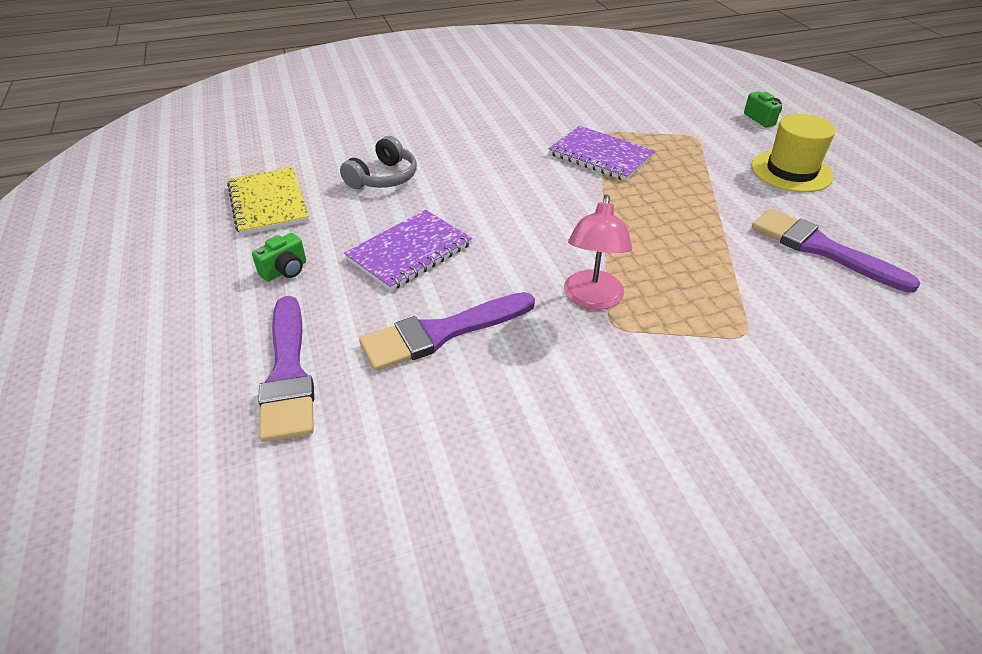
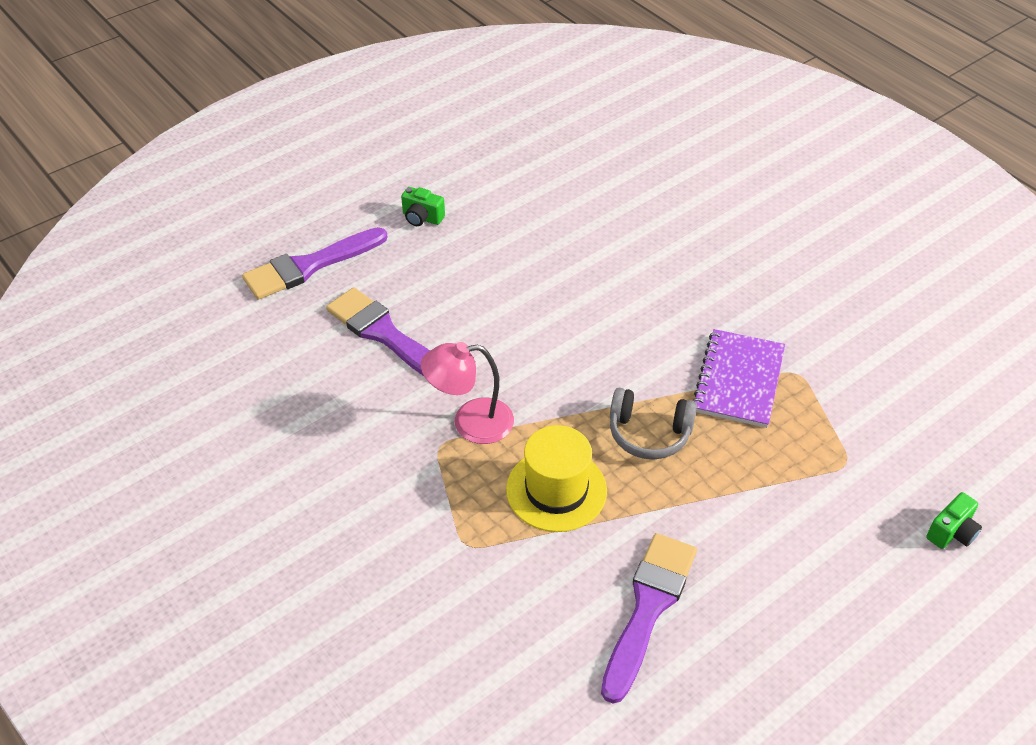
camera: 70 degrees right, 5 degrees up
yellow notebook [227,167,309,235] -> none
grey headphones [340,136,417,189] -> grey headphones moved to [610,388,697,460]
purple notebook [344,210,472,291] -> none
yellow hat [752,114,836,192] -> yellow hat moved to [506,425,607,532]

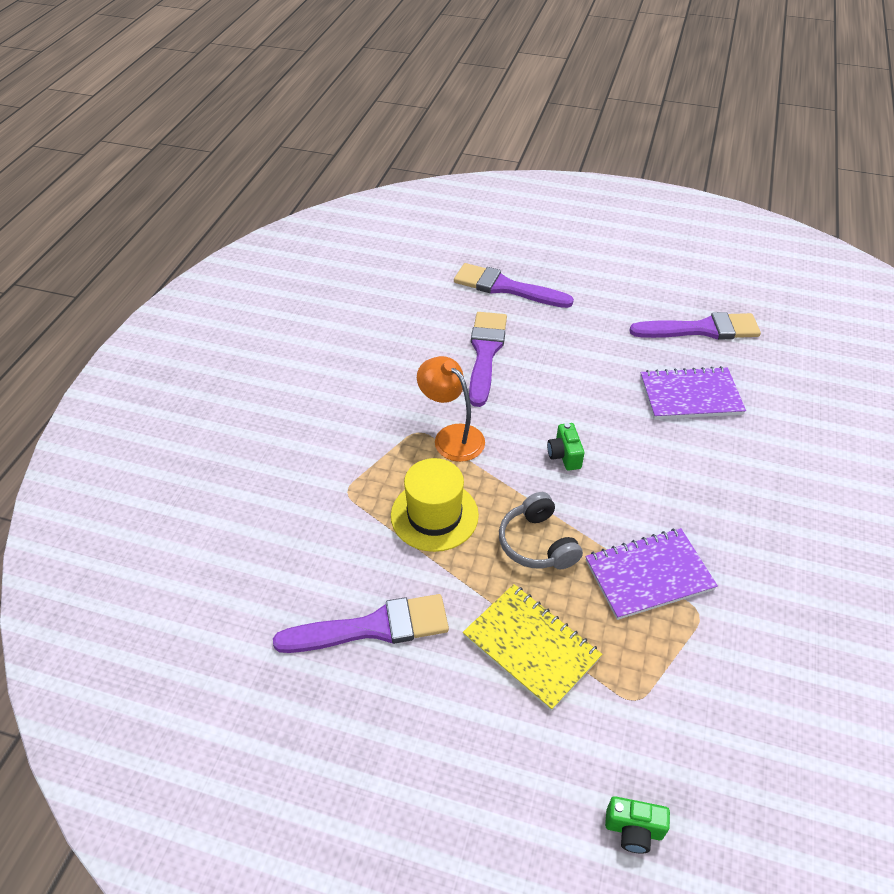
camera: 55 degrees right, 0 degrees up
green camera [401,187,445,226] -> green camera moved to [547,423,584,471]
pink lamp [421,342,514,444] -> orange lamp [417,356,485,462]
none -> yellow notebook [463,584,602,711]
none -> purple brush [629,312,761,340]
none -> purple notebook [640,366,746,419]

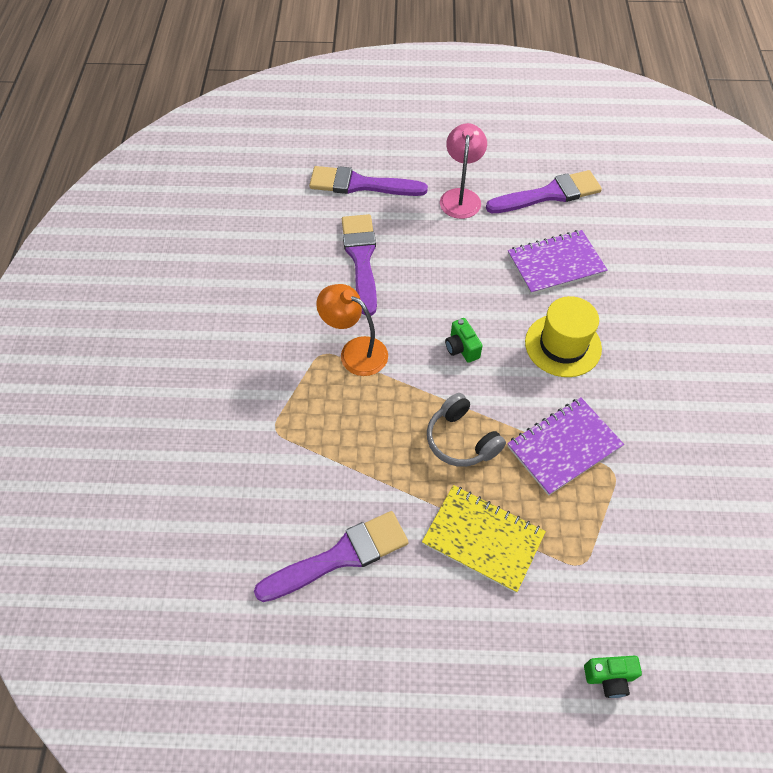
camera: 15 degrees left, 10 degrees up
yellow hat [391,458,479,552] -> yellow hat moved to [525,296,602,377]
none -> pink lamp [440,123,487,219]

